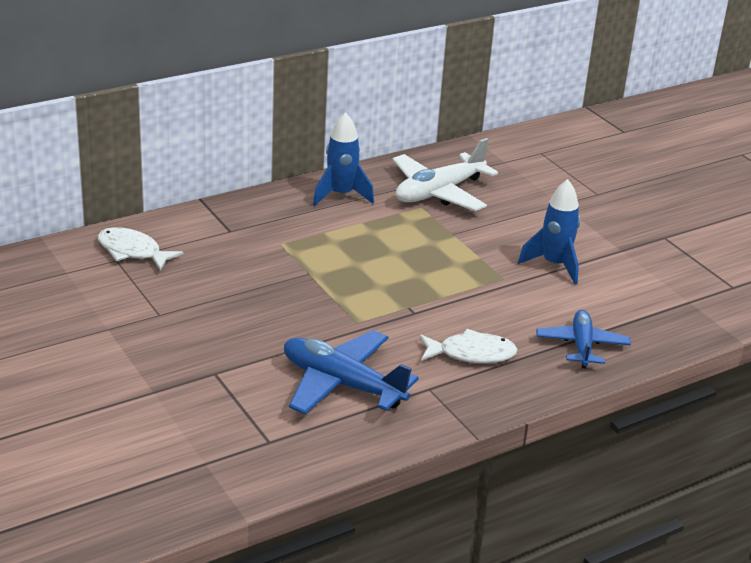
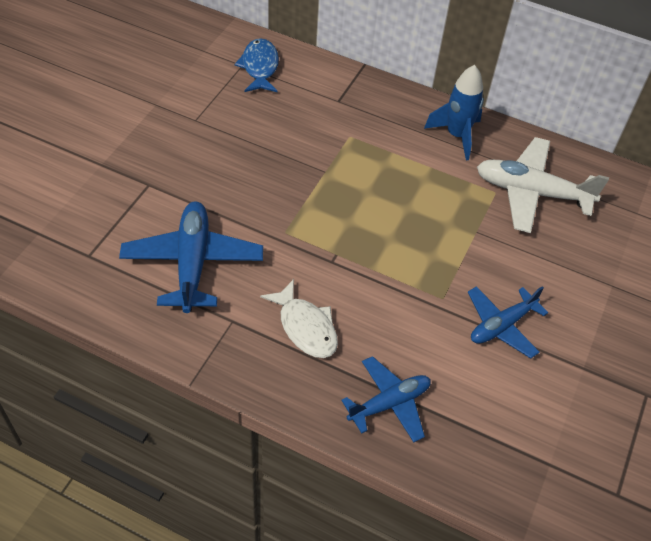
camera: 55 degrees right, 20 degrees up
white fish [98,227,183,271] -> blue fish [234,38,279,92]
blue rocket [518,179,580,284] -> blue plane [468,286,548,358]

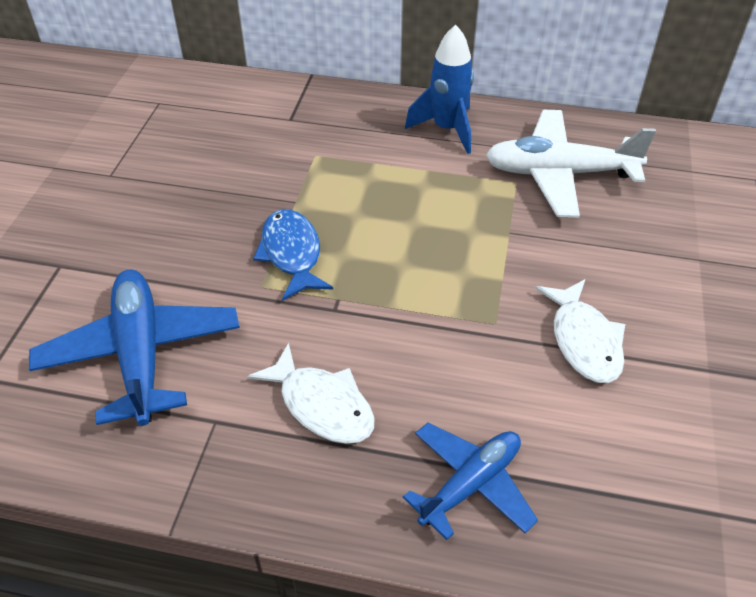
camera: 10 degrees left, 5 degrees down
blue fish [234,38,279,92] -> blue fish moved to [253,209,333,301]
blue plane [468,286,548,358] -> white fish [535,279,625,383]

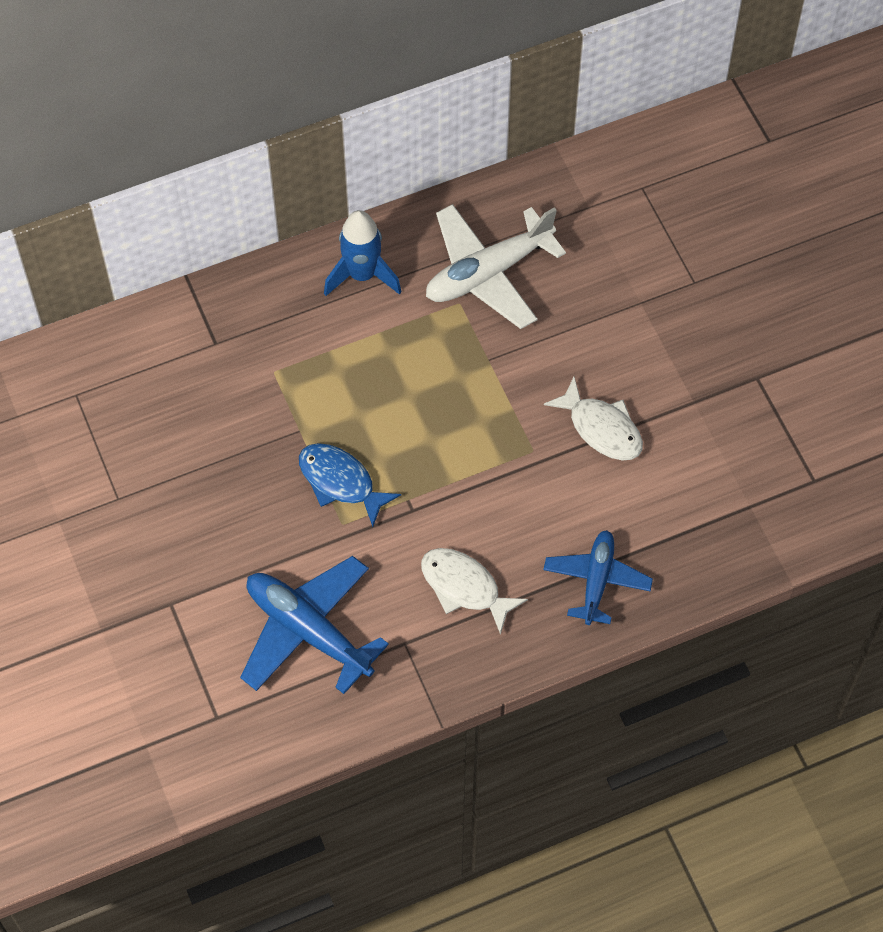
camera: 35 degrees left, 15 degrees up
white fish [247,343,374,444] -> white fish turned 150 degrees counterclockwise [421,548,528,635]

